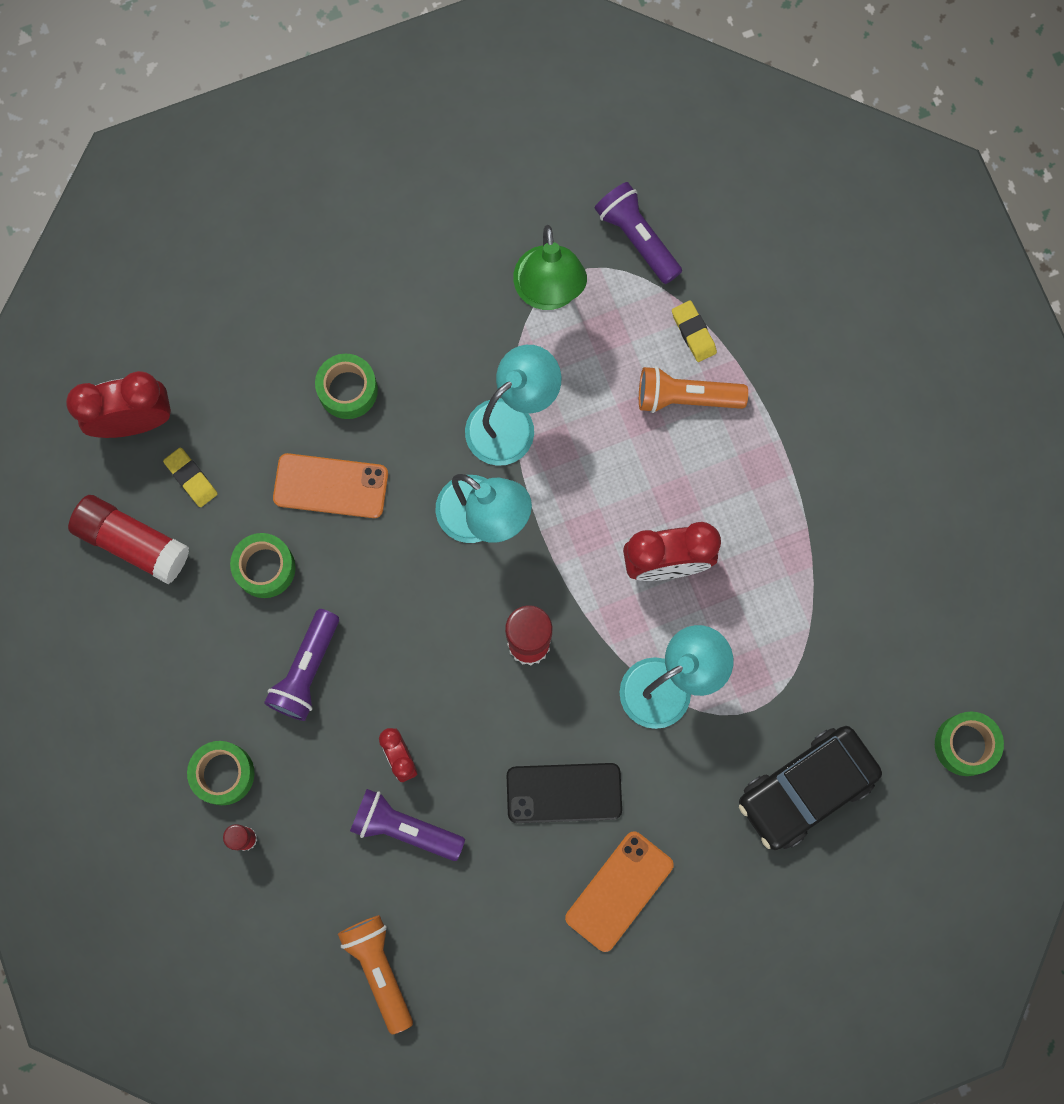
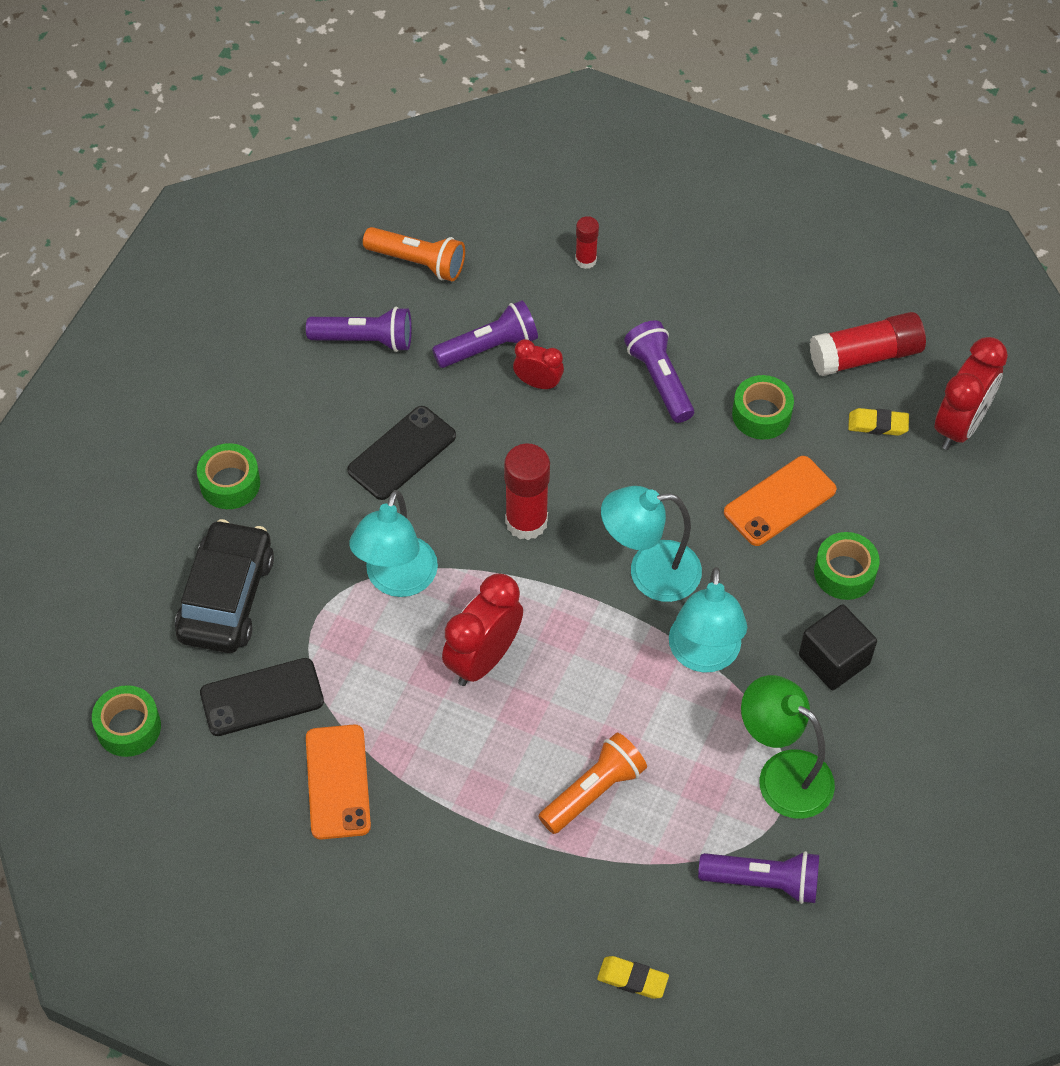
camera: 135 degrees right, 20 degrees down
green tape [187,741,254,805] -> green tape moved to [197,443,260,509]
orange phone [565,831,674,952] -> orange phone moved to [306,724,371,840]
yellow eraser [672,301,717,362] -> yellow eraser moved to [597,956,669,999]
none -> black phone [200,658,324,736]
none -> purple flashlight [306,307,412,352]
none -> black cube [799,604,877,690]

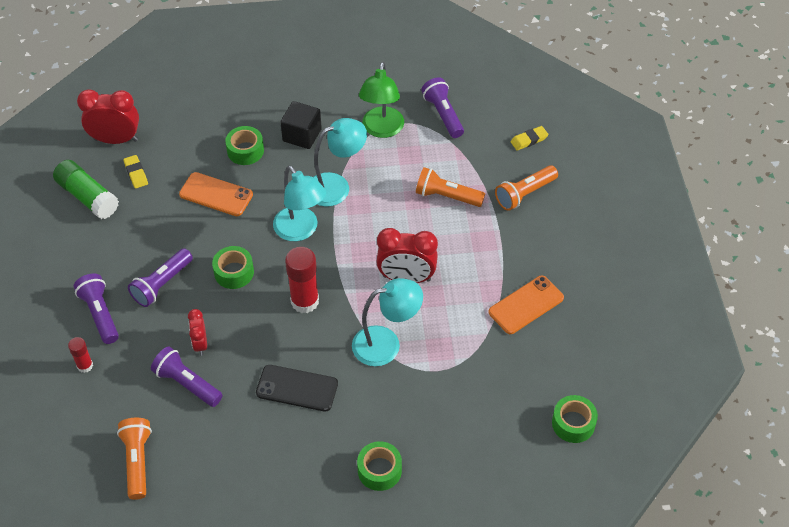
camera: 120 degrees left, 5 degrees down
black car [175,519,274,653] -> none
black phone [200,658,324,736] -> none
purple flashlight [306,307,412,352] -> purple flashlight moved to [74,273,119,344]
yellow eraser [597,956,669,999] -> yellow eraser turned 75 degrees clockwise [511,126,548,151]
green tape [732,375,794,440] -> green tape moved to [212,246,254,289]
red glue stick [810,312,926,376] -> green glue stick [53,160,119,219]
none -> orange flashlight [495,165,558,211]

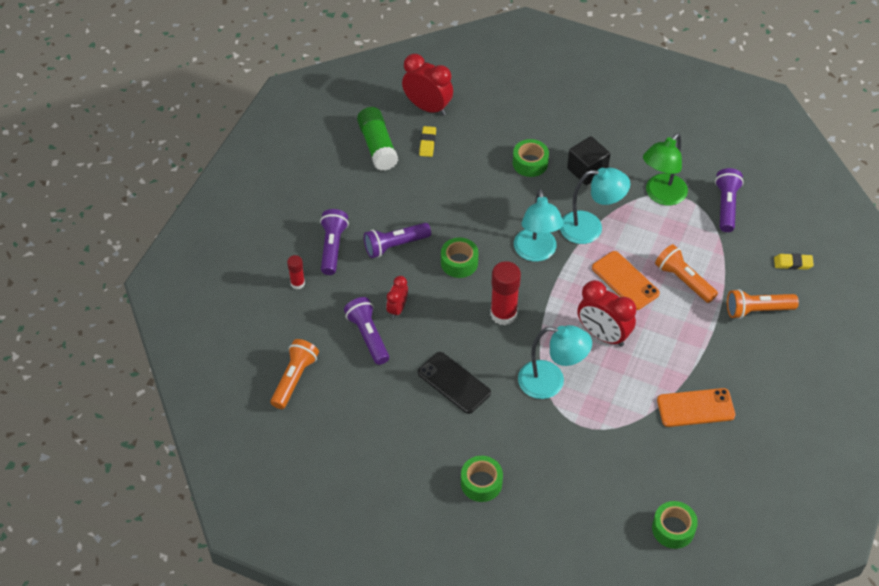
camera: 30 degrees right, 0 degrees up
orange phone [179,172,253,216] -> orange phone moved to [592,251,660,310]

